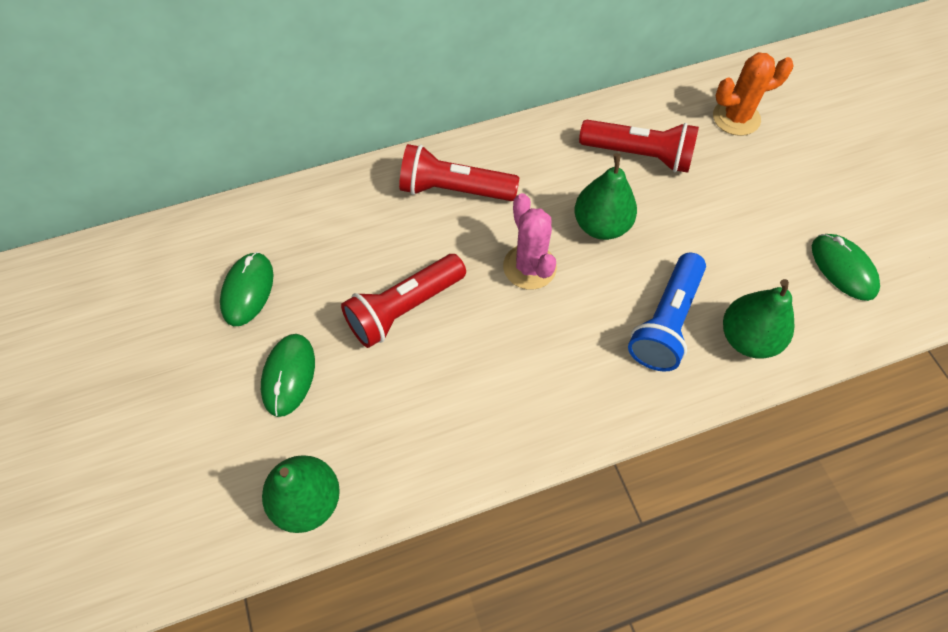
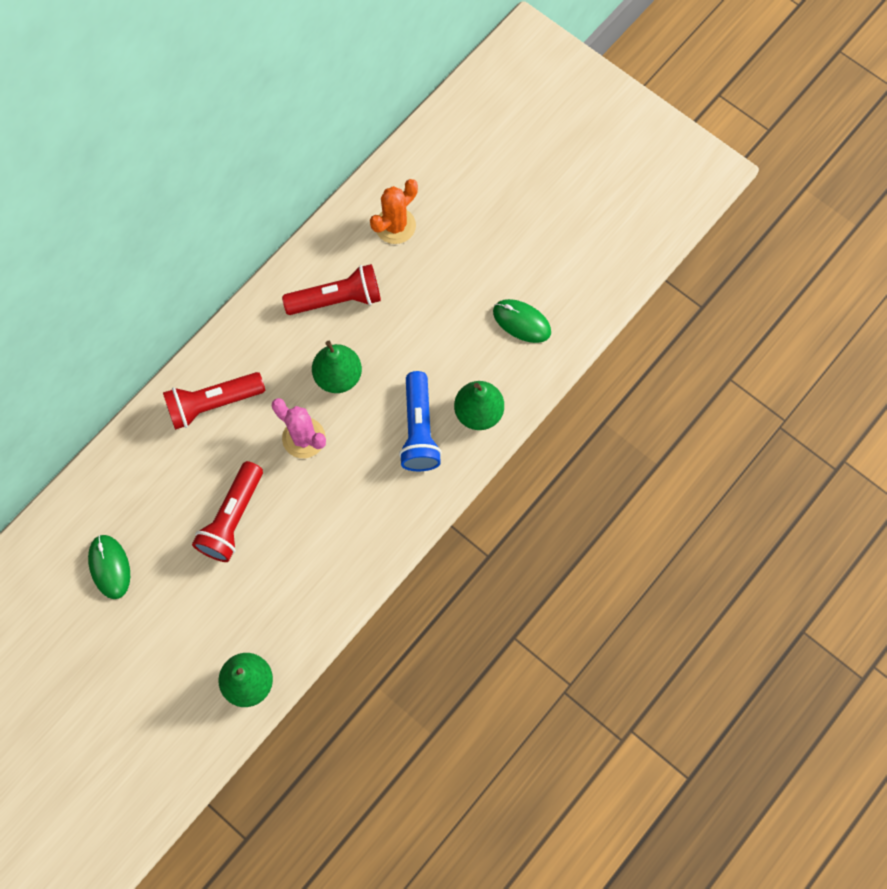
camera: 30 degrees left, 10 degrees up
green mouse [261,334,315,417] -> none

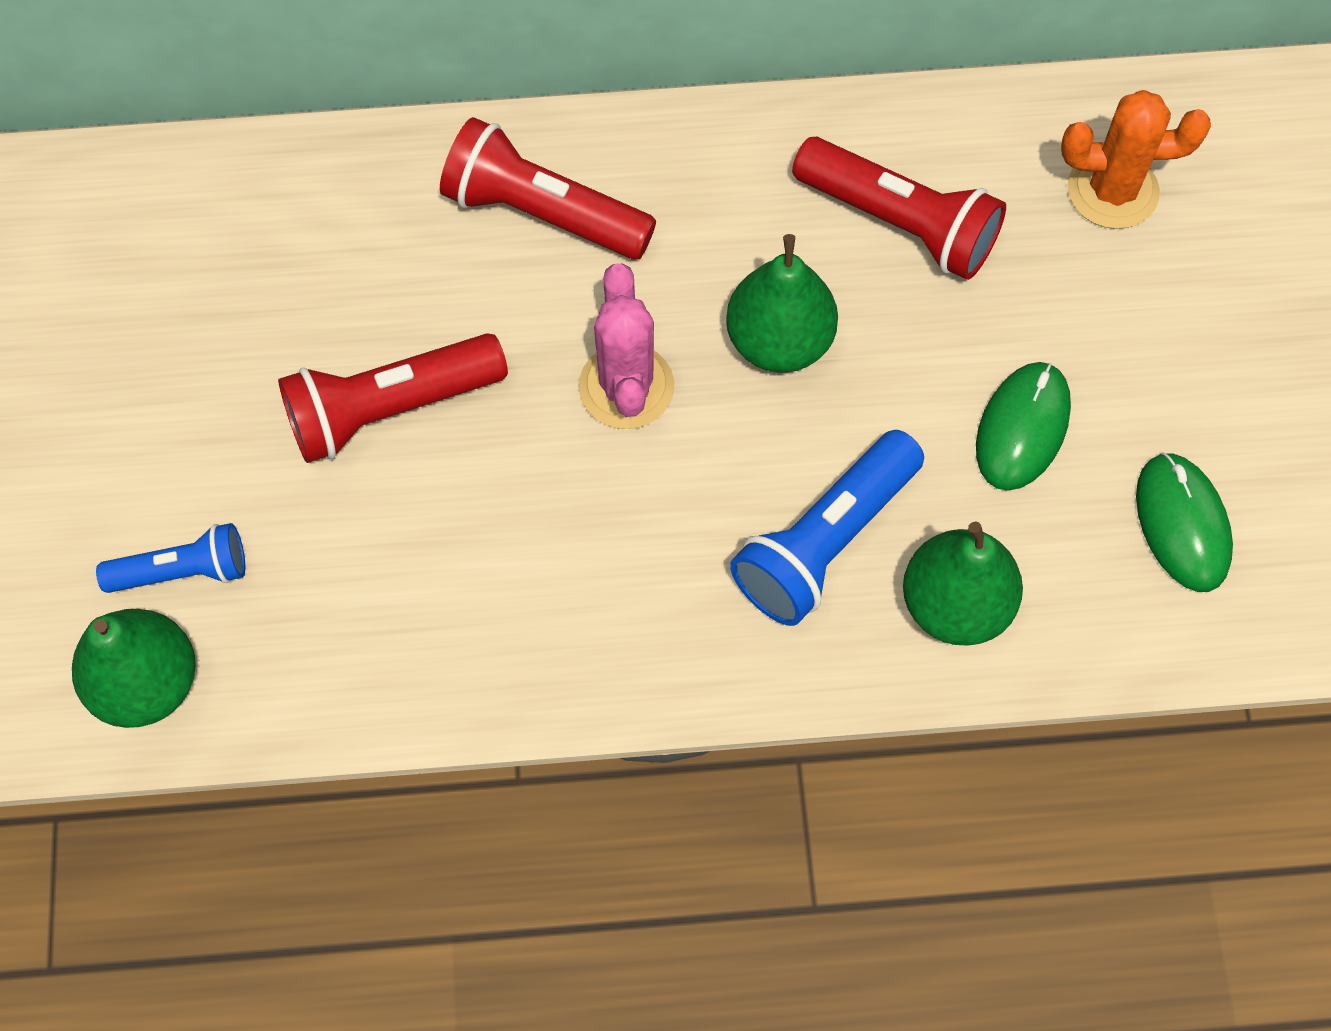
camera: 45 degrees right, 5 degrees down
green mouse [88,535,130,599] -> green mouse moved to [976,362,1071,491]
none -> blue flashlight [96,523,245,593]

